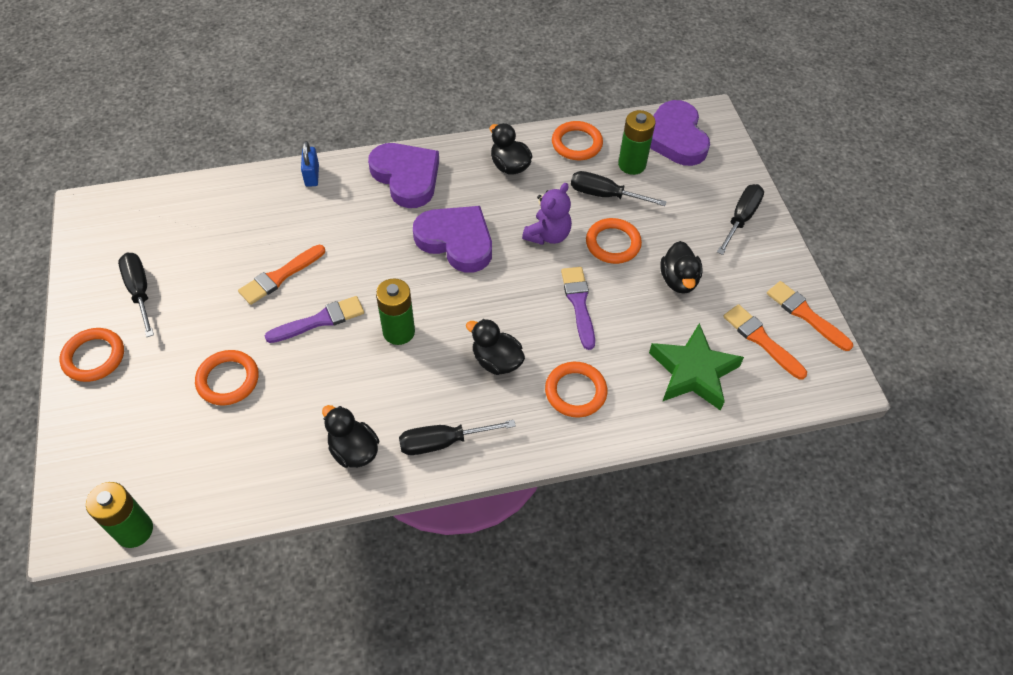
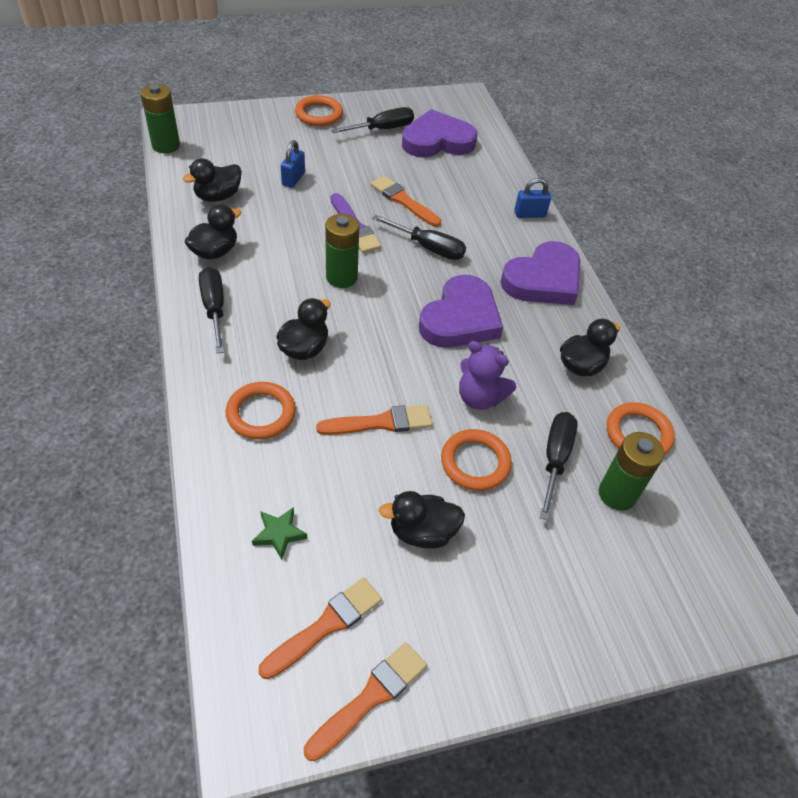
camera: 85 degrees right, 5 degrees down
orange ring [195,350,259,405] -> blue padlock [281,140,305,188]
purple brush [561,267,595,350] -> orange brush [316,405,432,435]
green star [649,323,744,411] -> green star [252,507,307,560], size x0.47
purple heart [650,100,710,166] -> purple heart moved to [402,109,478,158]
black screwdriver [717,184,764,255] -> black screwdriver moved to [372,215,466,260]
none -> black duck [183,158,242,202]

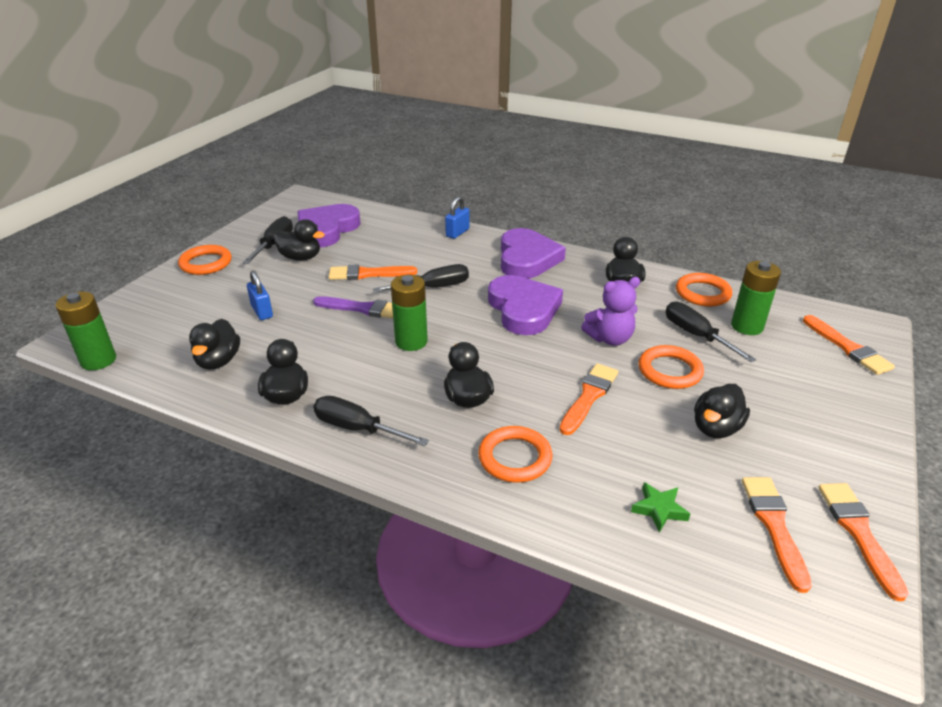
camera: 45 degrees left, 15 degrees down
none -> black duck [273,219,325,261]
none -> orange brush [803,315,895,375]

